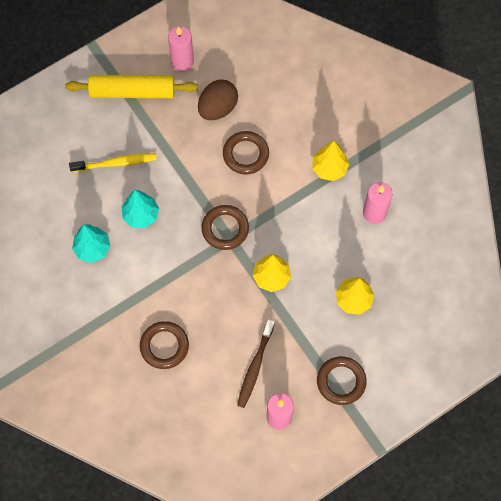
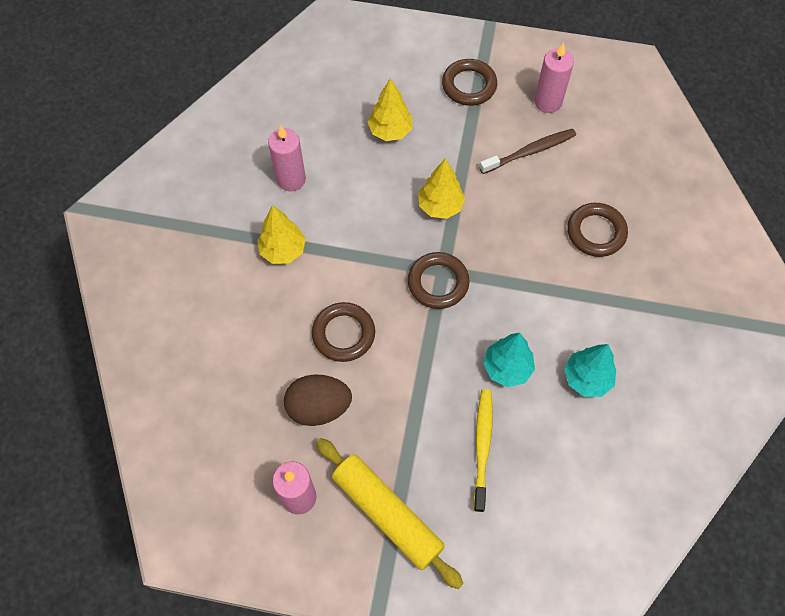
camera: 135 degrees left, 5 degrees down
yellow toothbrush [69,153,157,172] -> yellow toothbrush turned 60 degrees clockwise [473,389,493,512]

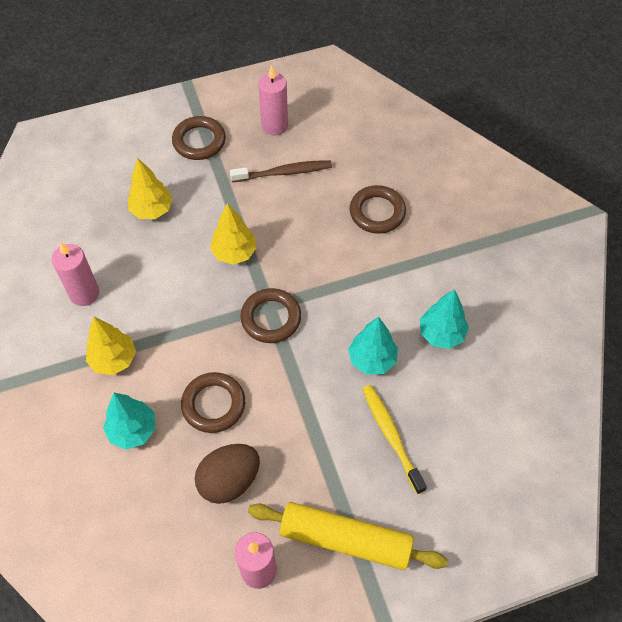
camera: 30 degrees left, 5 degrees down
brown toothbrush [479,129,576,174] -> brown toothbrush turned 45 degrees clockwise [230,160,332,182]
none -> turquoise tree [103,393,155,449]

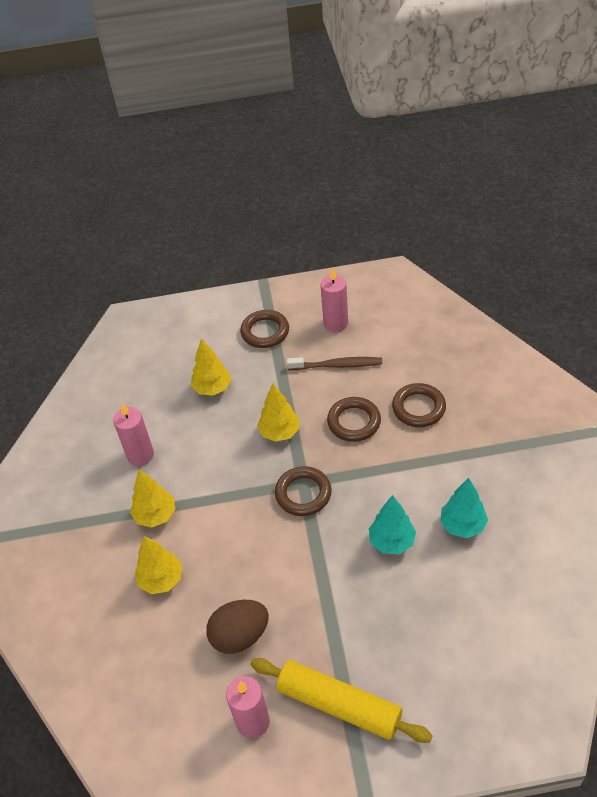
camera: 15 degrees right, 10 degrees down
turquoise tree [103,393,155,449] -> yellow tree [135,536,182,594]
brown ring [181,372,245,433] -> brown ring moved to [327,397,381,442]
yellow toothbrush [363,385,427,494] -> none

